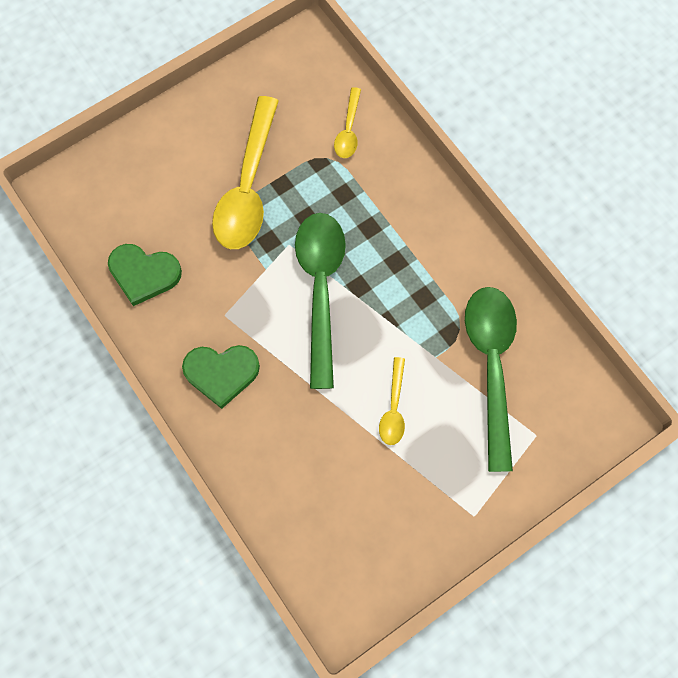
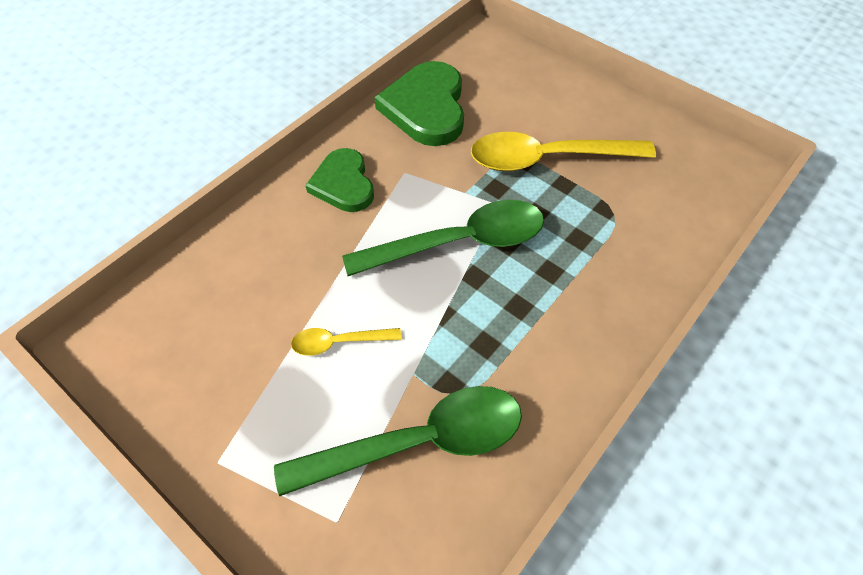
camera: 75 degrees right, 15 degrees down
green heart [108,244,182,306] -> green heart [374,61,464,146], size x1.51
yellow spoon [334,87,361,158] -> none

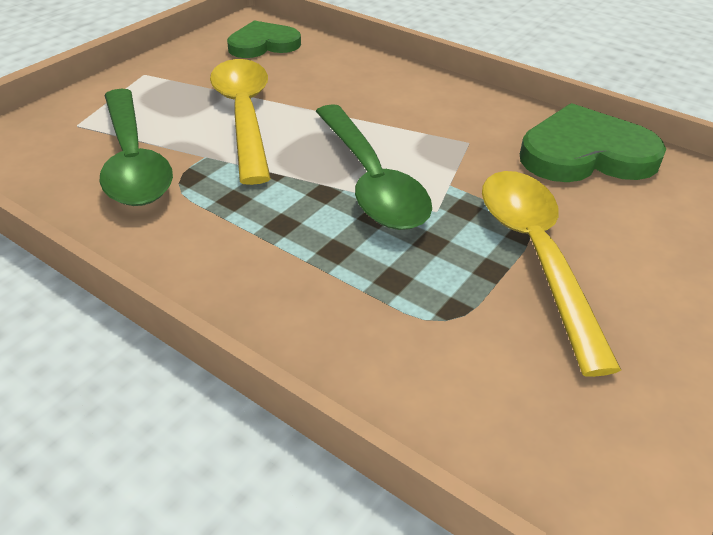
camera: 85 degrees right, 15 degrees down
yellow spoon [291,328,401,356] -> yellow spoon [210,59,271,185], size x2.07
green heart [305,148,374,212] -> green heart moved to [227,20,301,58]

